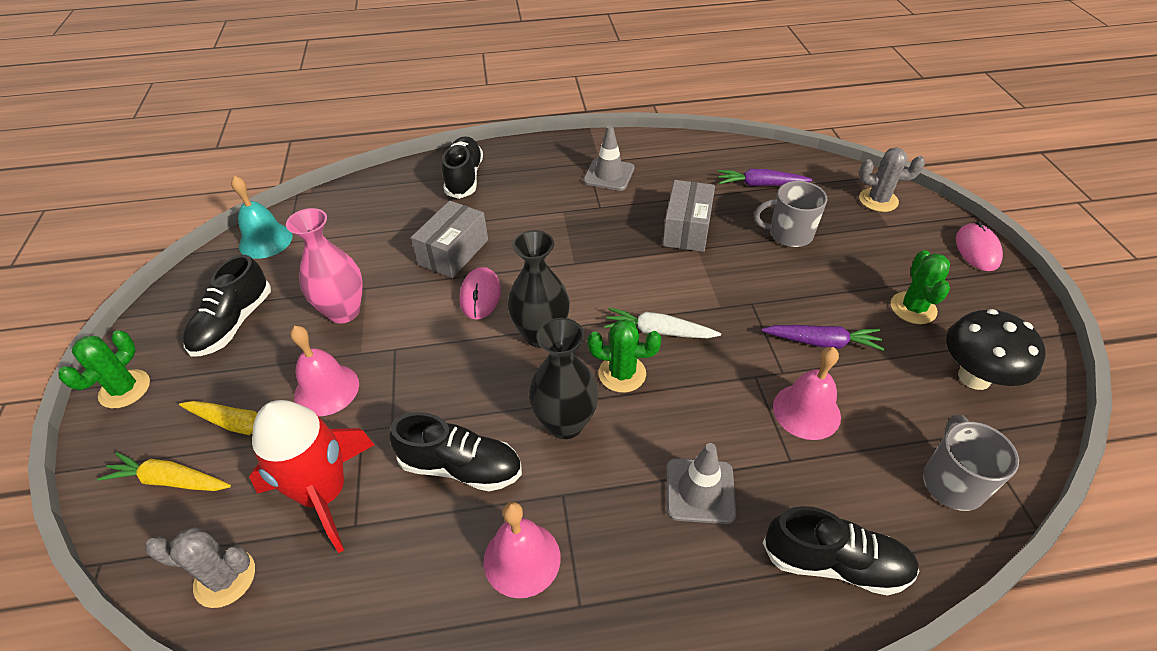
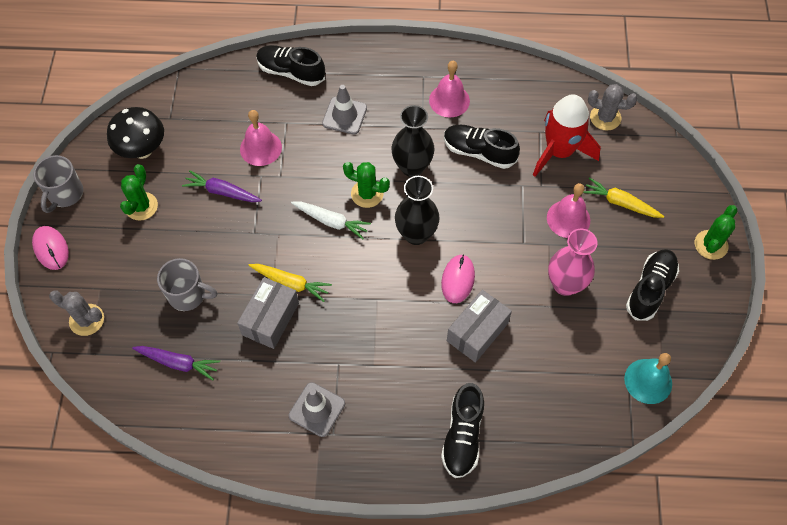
camera: 170 degrees left, 15 degrees up
yellow carrot [97,452,231,491] -> yellow carrot moved to [249,264,332,302]
grey mug [923,414,1019,511] -> grey mug moved to [33,155,83,213]
pink mouse [956,221,1003,271] -> pink mouse turned 45 degrees counterclockwise [32,226,69,270]

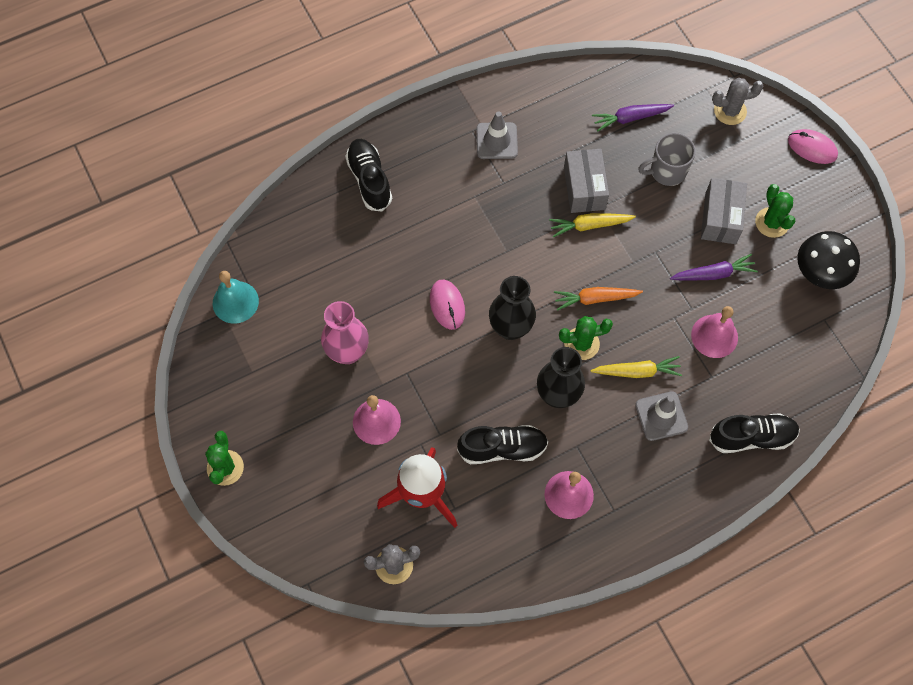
camera: 150 degrees right, 5 degrees up
grey mug [33,155,83,213] -> none
white carrot [291,201,371,239] -> orange carrot [554,287,643,311]
grey box [447,290,512,363] -> grey box moved to [701,178,747,244]
yellow carrot [583,177,664,218] -> yellow carrot moved to [590,356,682,378]
black shoe [626,249,679,321] -> none

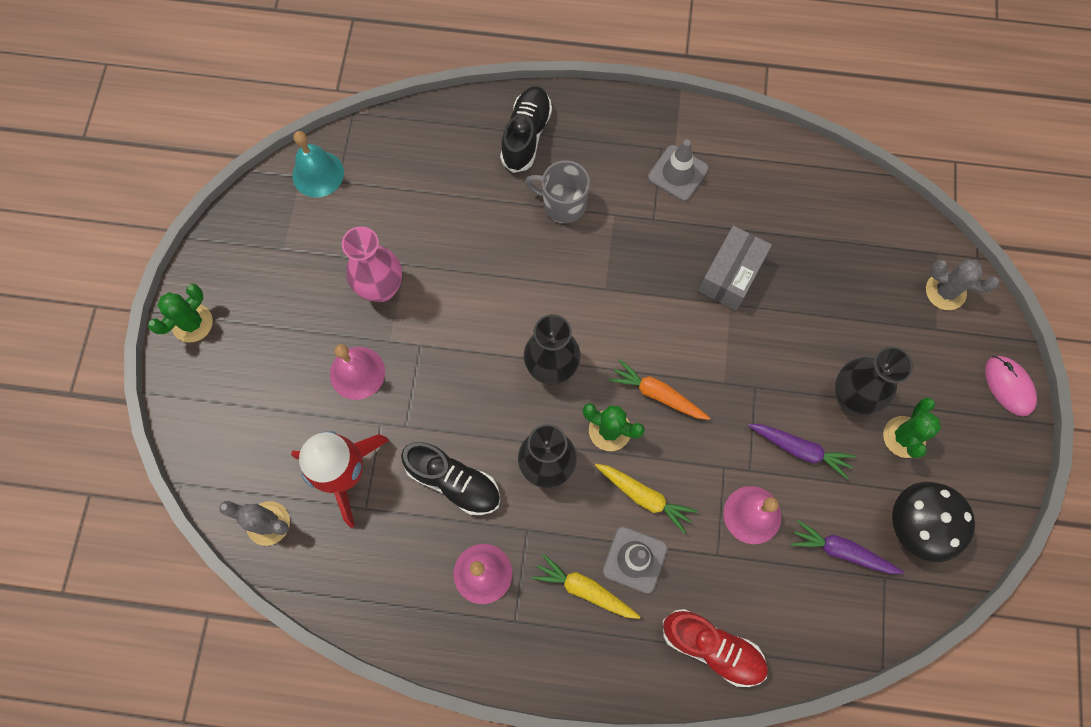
camera: 35 degrees right, 5 degrees up
pink mouse [430,280,465,330] -> none
yellow carrot [549,213,636,237] -> yellow carrot moved to [532,554,641,619]
purple carrot [592,104,674,131] -> purple carrot moved to [791,520,904,574]
grey mug [638,133,696,186] -> grey mug moved to [525,160,590,223]
grey box [701,178,747,244] -> black vase [835,346,913,415]
black shoe [709,413,800,453] -> red shoe [663,609,768,687]

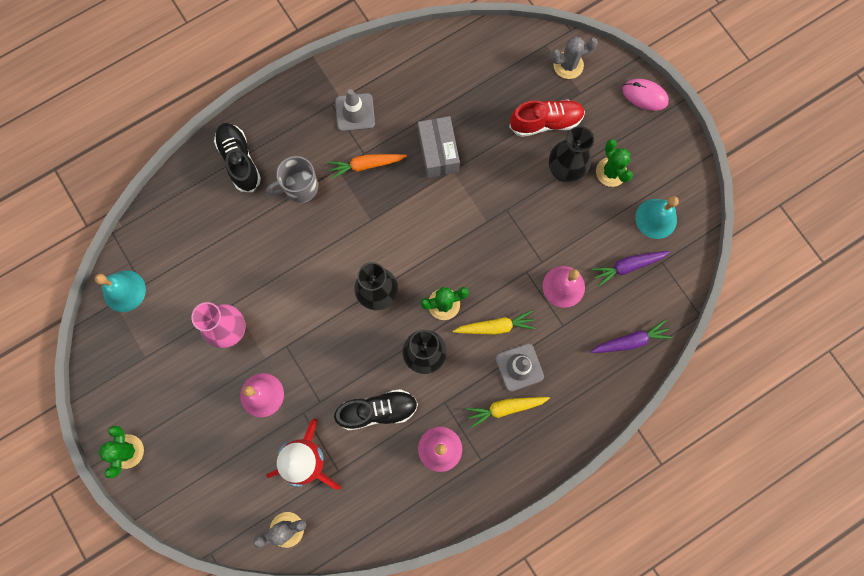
camera: 40 degrees left, 5 degrees up
orange carrot [608,359,710,420] -> orange carrot moved to [328,154,407,179]
red shoe [663,609,768,687] -> red shoe moved to [509,99,585,137]
purple carrot [748,424,856,479] -> purple carrot moved to [590,320,672,353]
black mushroom [892,482,975,562] -> turquoise bell [635,196,679,239]

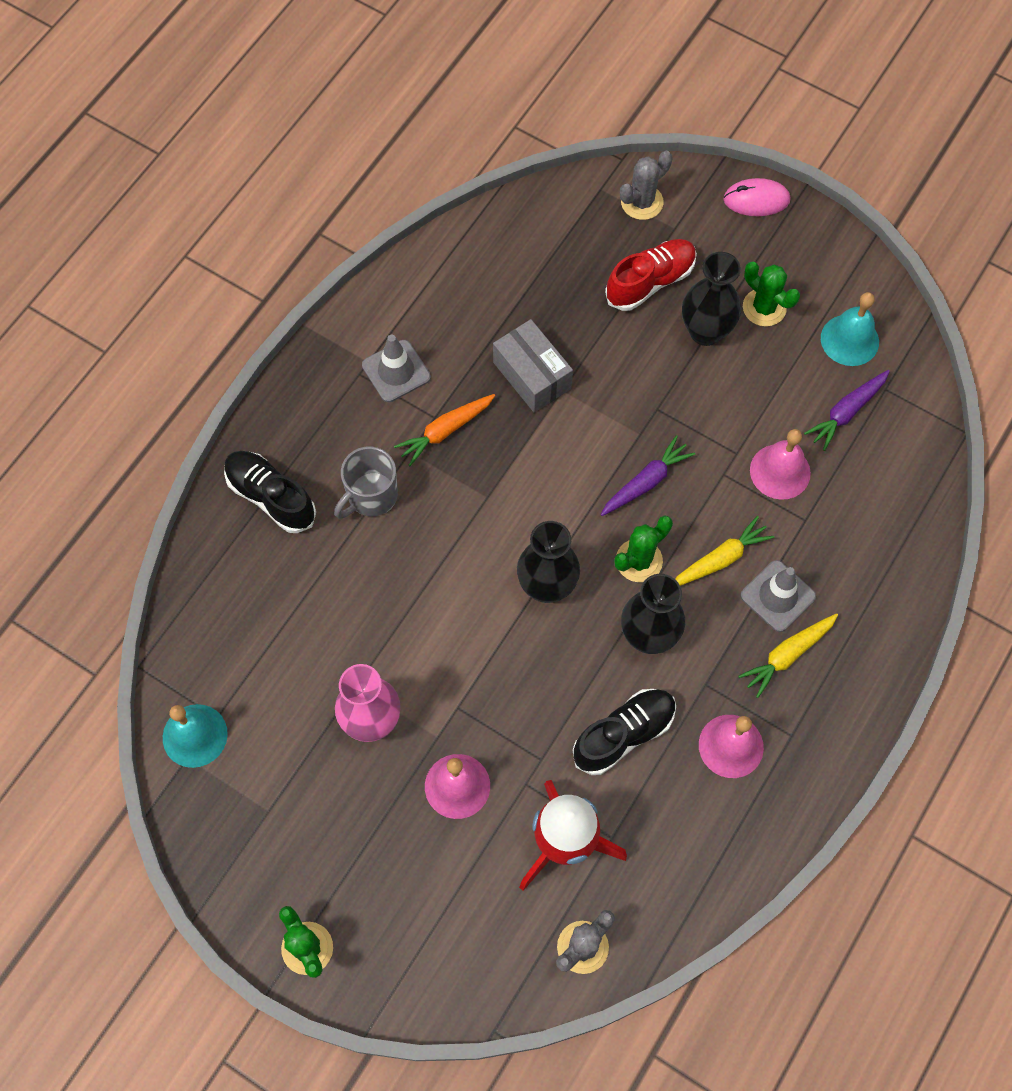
camera: 25 degrees left, 10 degrees down
purple carrot [590,320,672,353] -> purple carrot moved to [601,435,695,516]

